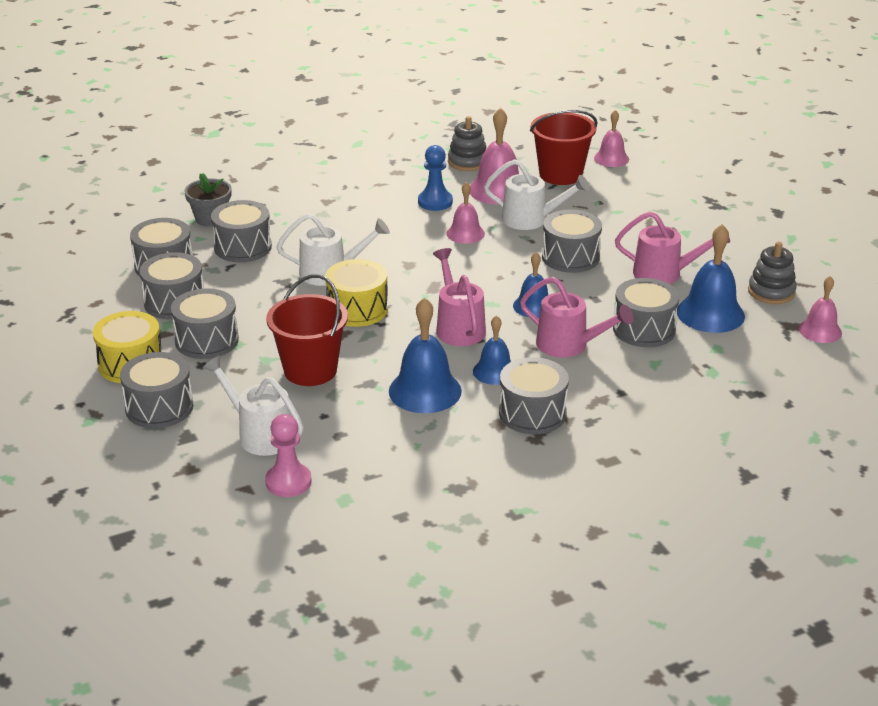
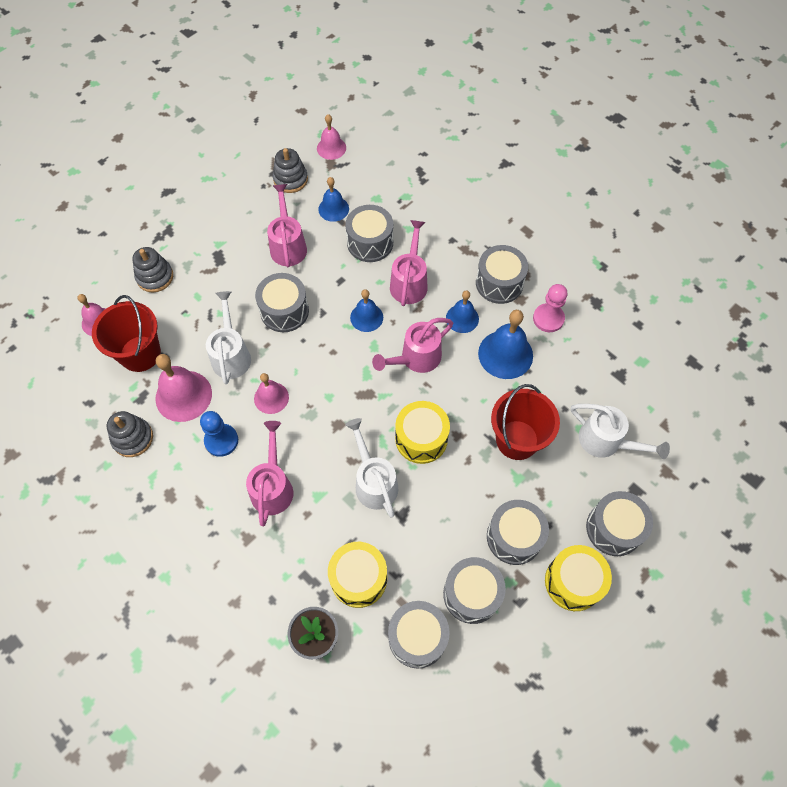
camera: 110 degrees left, 30 degrees up
white watering can [202,355,304,456] -> white watering can turned 75 degrees counterclockwise [571,404,670,459]
grey drum [211,200,272,262] -> yellow drum [328,542,387,608]
pink pawn [265,414,312,497] -> pink pawn moved to [533,284,568,332]
blue bell [677,224,745,333] -> blue bell [318,177,349,222], size x0.62
none -> grey stacking toy [132,247,173,292]
none -> pink watering can [246,421,293,526]

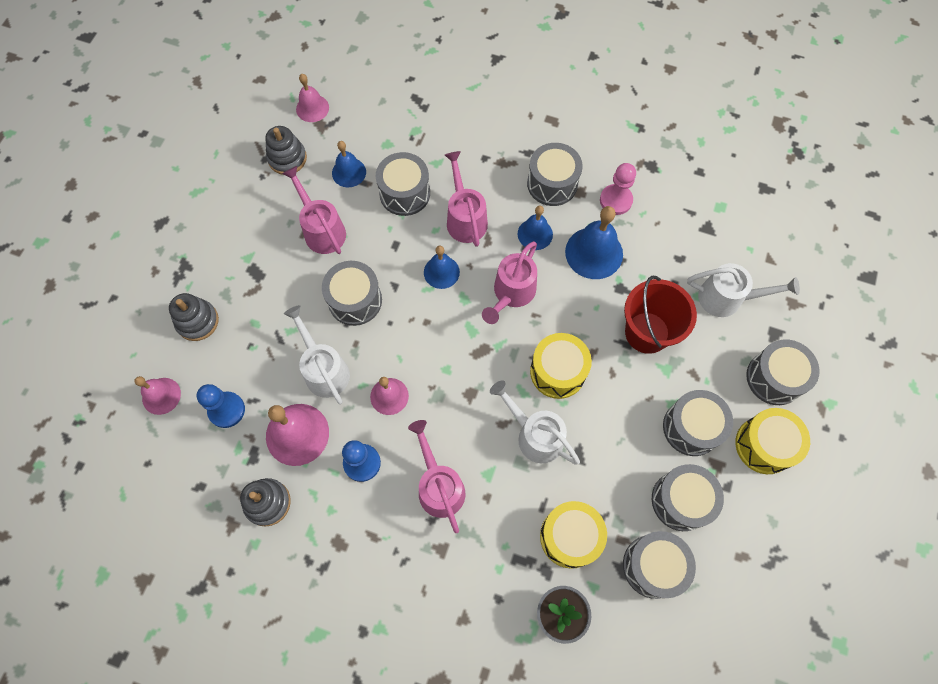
camera: 25 degrees left, 5 degrees up
red bucket [92,295,161,372] -> blue pawn [197,384,245,428]

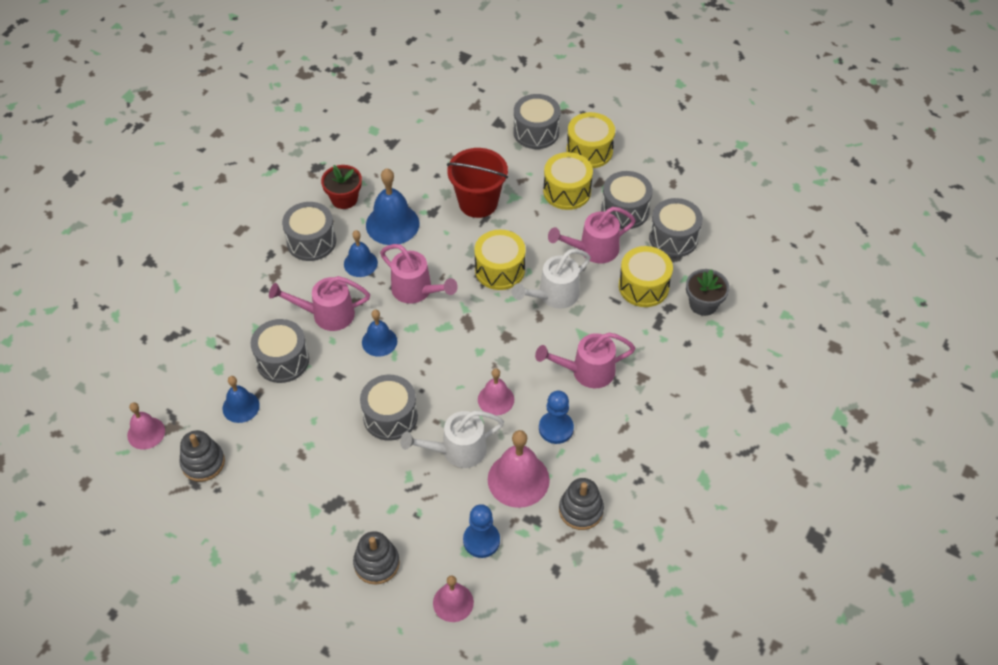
camera: 80 degrees left, 15 degrees down
pink watering can [282,166,346,254] -> pink watering can moved to [548,207,636,264]
pink pawn [600,163,636,215] -> red flower pot [321,165,362,209]
grey drum [663,390,733,456] -> yellow drum [543,152,593,210]
white watering can [687,263,800,317] -> none

